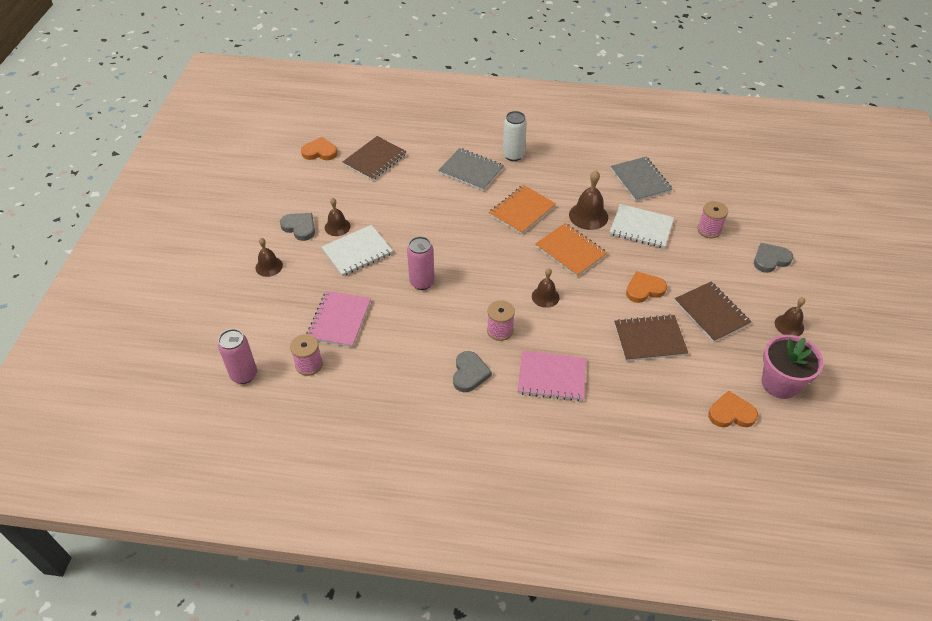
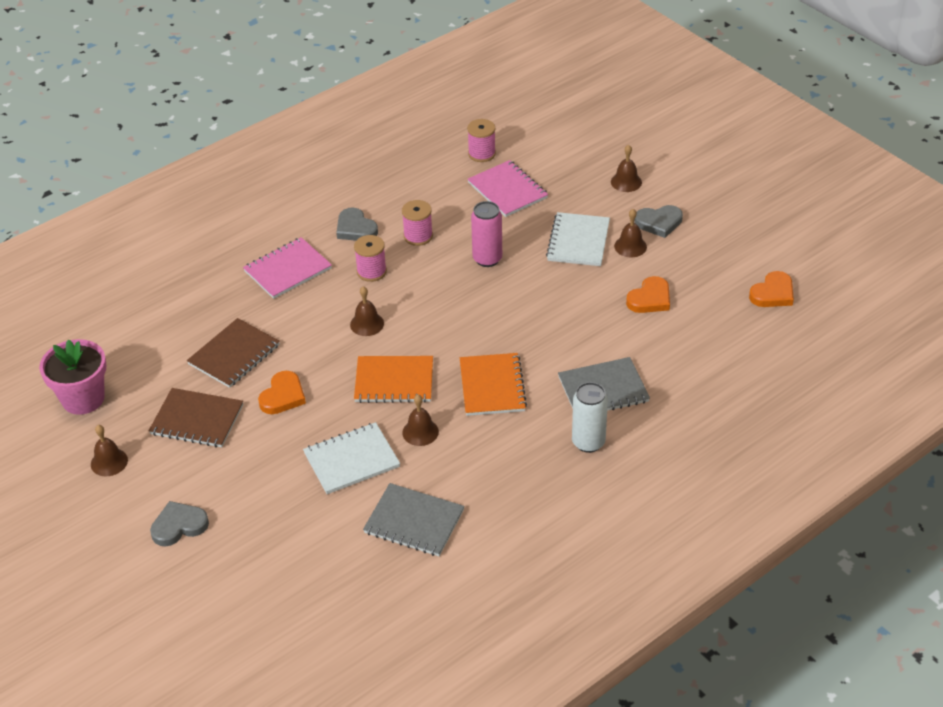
camera: 135 degrees right, 5 degrees down
pink can [218,329,257,384] -> none
brown notebook [343,136,407,181] -> none
brown bell [569,170,608,230] -> brown bell [402,395,439,446], size x0.65
pink spool [697,201,728,238] -> pink spool moved to [402,200,433,246]
orange heart [708,390,758,427] -> orange heart moved to [626,276,670,313]
grey heart [754,243,793,273] -> grey heart turned 135 degrees counterclockwise [150,501,209,546]

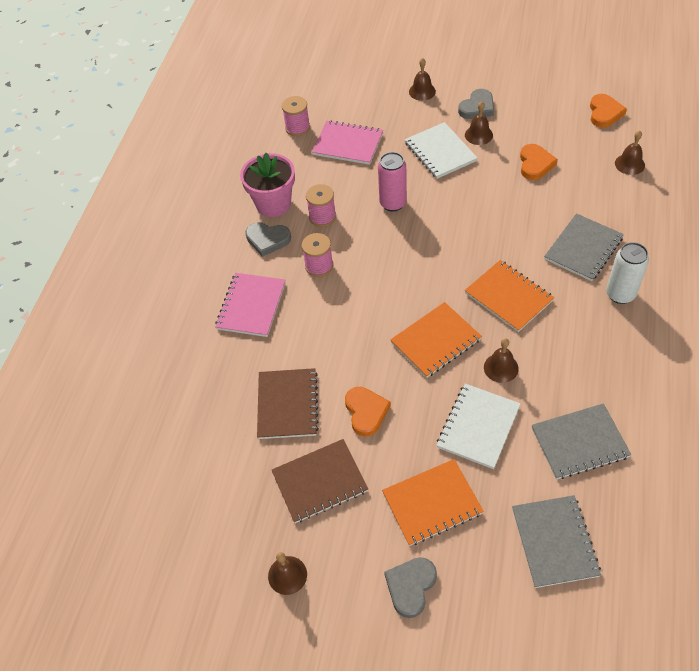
camera: 35 degrees left, 10 degrees up
pink flower pot [39,339,107,415] -> pink flower pot moved to [240,153,295,217]
brown bell [350,286,384,336] -> brown bell moved to [615,130,645,175]
none -> orange notebook [382,459,484,546]
none -> grey notebook [512,495,601,588]

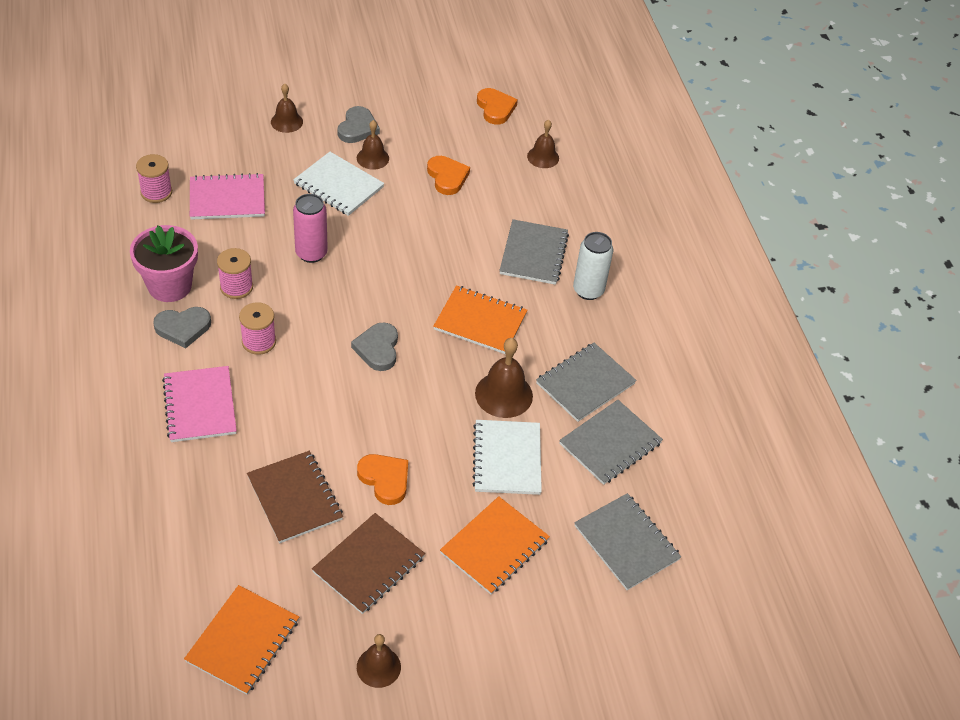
camera: 35 degrees left, 5 degrees down
grey heart [384,557,437,618] -> grey heart moved to [351,323,398,371]
orange notebook [390,302,482,378] -> orange notebook moved to [184,585,299,695]
brown bell [484,338,519,383] -> brown bell [475,338,533,418], size x1.53
none -> grey notebook [536,343,637,422]

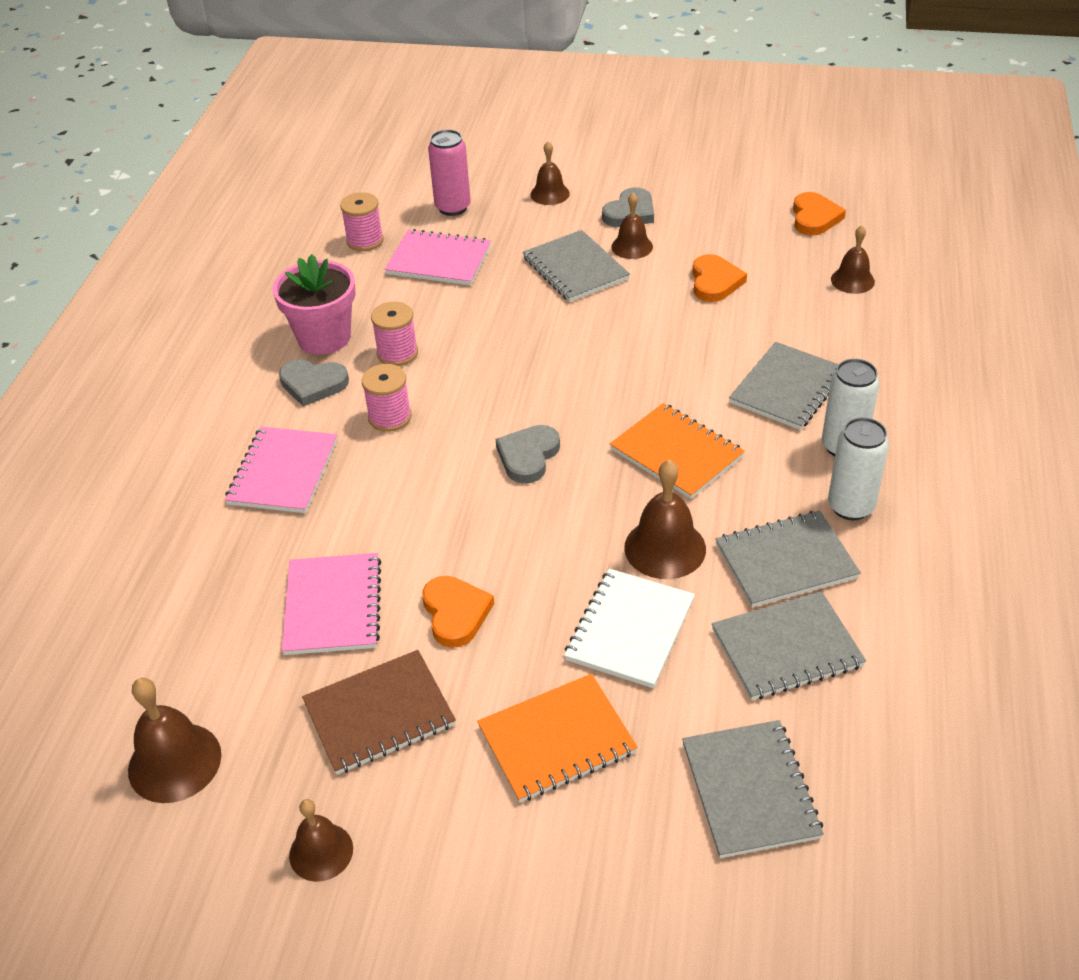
camera: 30 degrees right, 5 degrees down
orange notebook [184,585,299,695] -> brown bell [128,678,222,803]
brown notebook [247,451,343,543] -> pink notebook [282,553,381,655]
white notebook [293,152,384,216] -> grey notebook [523,230,630,302]
pink can [293,194,328,263] -> pink can moved to [428,129,471,216]
none -> white can [828,417,889,520]

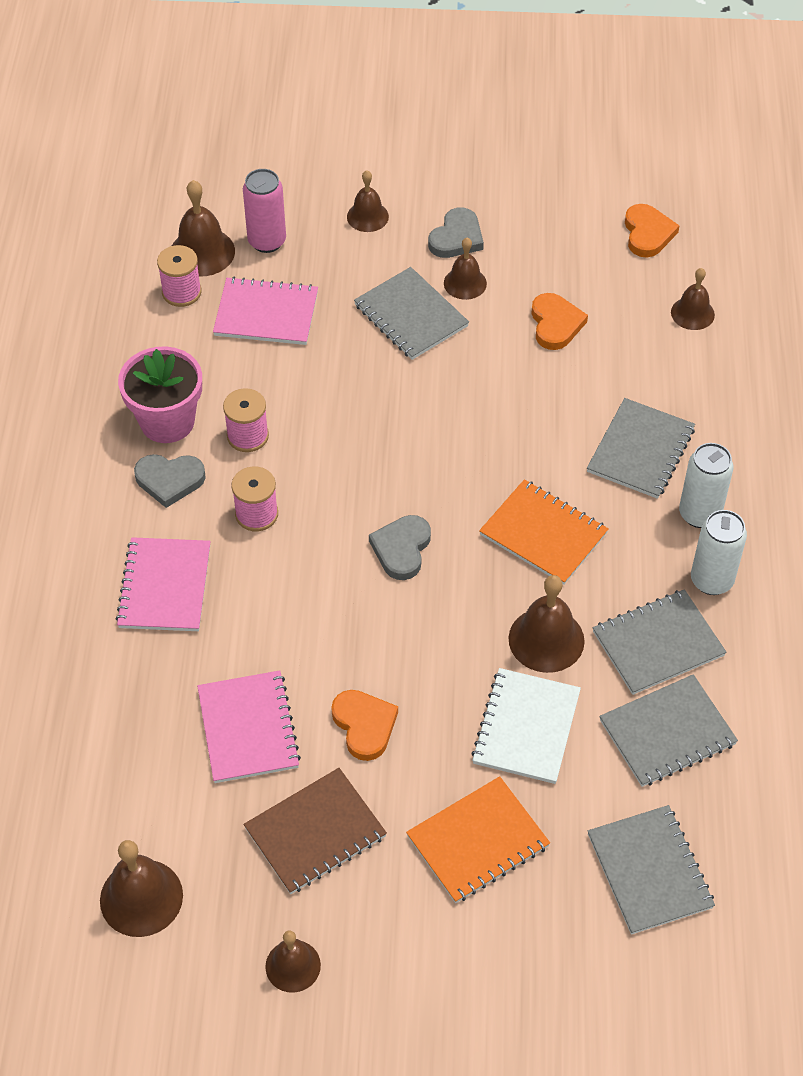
camera: 10 degrees left, 10 degrees up
none -> brown bell [172,180,235,277]

